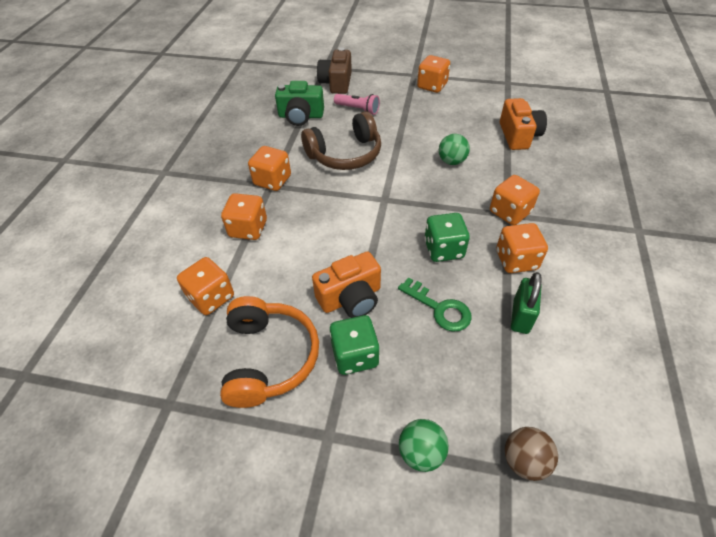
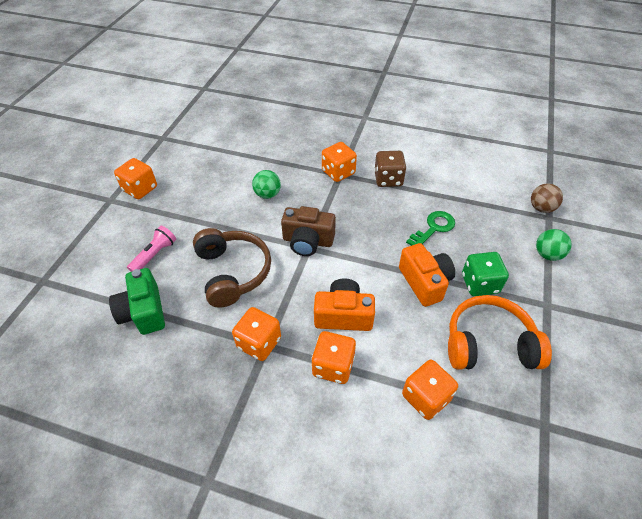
camera: 85 degrees left, 0 degrees up
green camera [275,81,324,126] -> green camera turned 150 degrees clockwise [109,268,165,335]
brown camera [317,47,352,94] -> brown camera moved to [281,206,336,256]
green dice [424,213,470,262] -> none
orange dice [496,223,548,273] -> brown dice [374,151,406,187]
orange camera [500,98,547,150] -> orange camera moved to [314,278,375,331]
green padlock [511,272,542,334] -> none

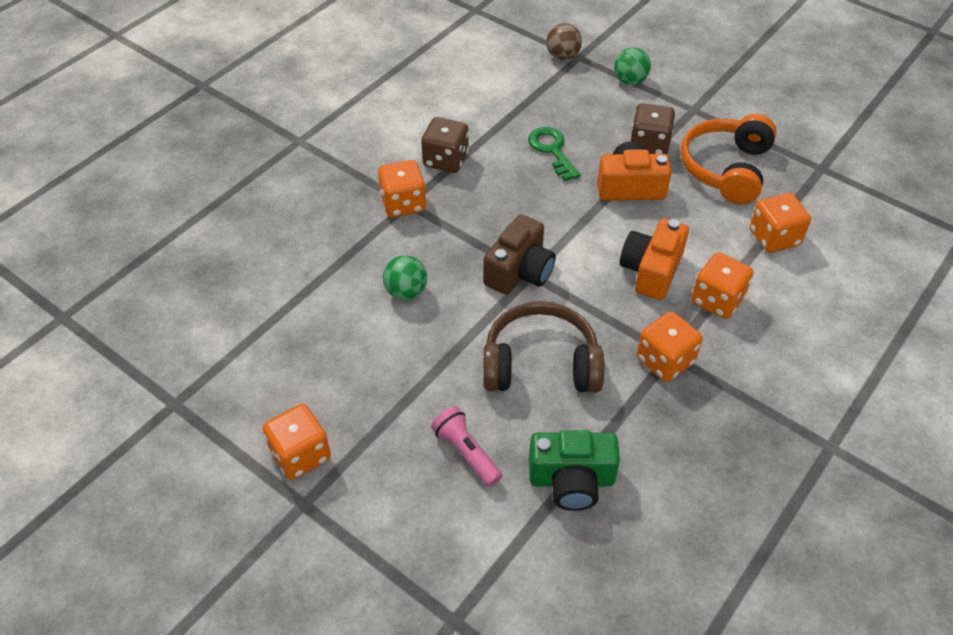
camera: 70 degrees left, 0 degrees up
green dice [462,252,509,296] -> brown dice [630,103,675,154]

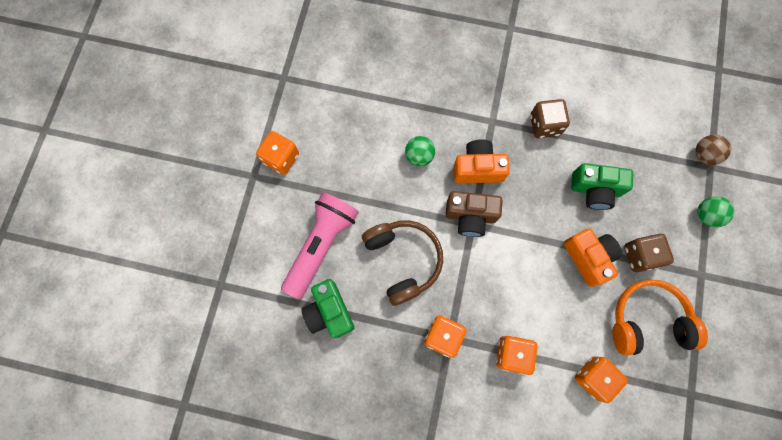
camera: 65 degrees right, 25 degrees up
orange dice [378,160,426,218] -> none
pink flashlight [431,406,502,487] -> pink flashlight [281,192,359,299], size x1.94
green key [528,127,581,181] -> green camera [571,163,633,210]
orange camera [620,218,689,300] -> orange camera moved to [454,139,510,183]

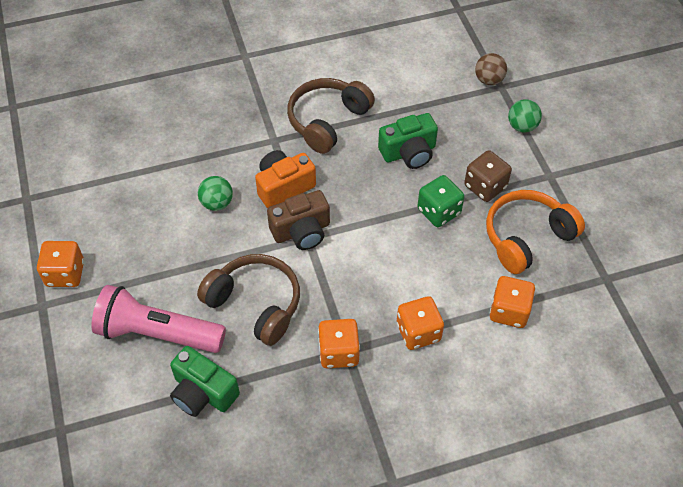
camera: 30 degrees left, 20 degrees down
pink flashlight [281,192,359,299] -> pink flashlight turned 75 degrees counterclockwise [91,285,226,353]
brown dice [530,99,570,138] -> brown headphones [287,78,375,154]
orange camera [564,228,622,287] -> green dice [417,175,464,227]

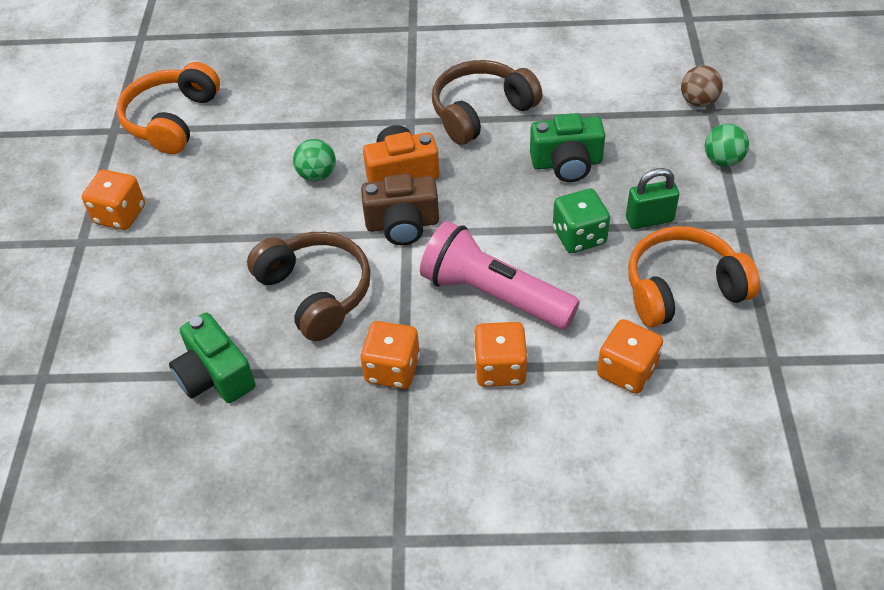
camera: 20 degrees right, 5 degrees down
pink flashlight [91,285,226,353] -> pink flashlight moved to [420,221,580,330]
brown dice [464,150,512,202] -> green padlock [626,168,679,229]
none -> orange headphones [117,62,220,154]

